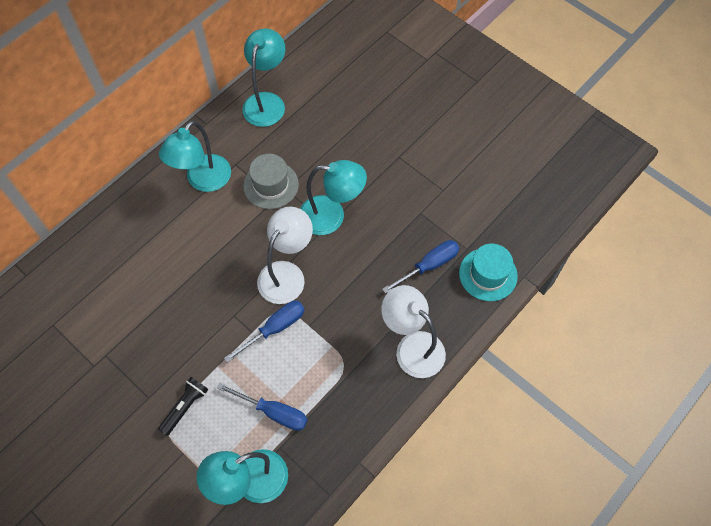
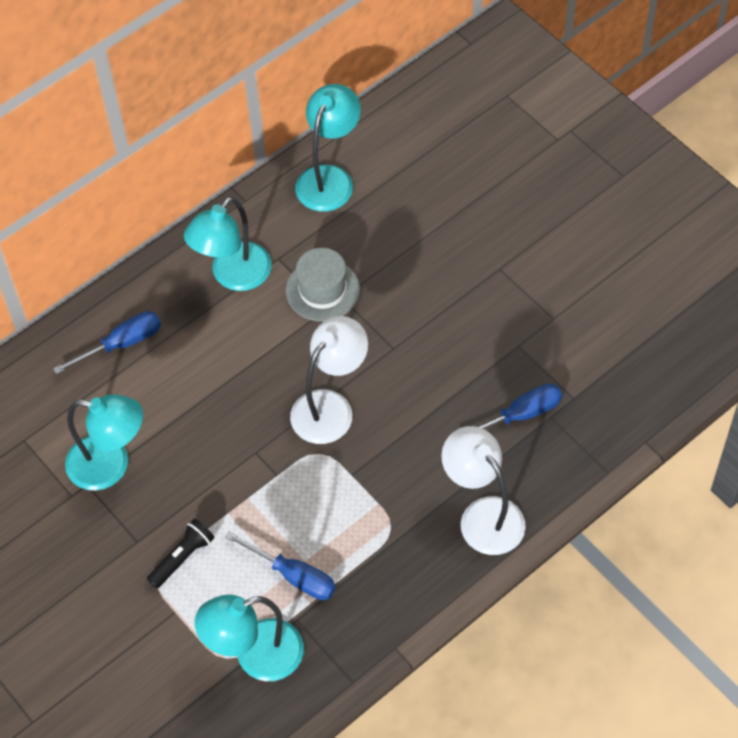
camera: 10 degrees right, 5 degrees down
blue screwdriver [224,301,305,363] -> blue screwdriver moved to [53,311,161,374]
turquoise lamp [300,160,367,235] -> turquoise lamp moved to [65,394,143,491]
turquoise hat [459,244,518,301] -> none

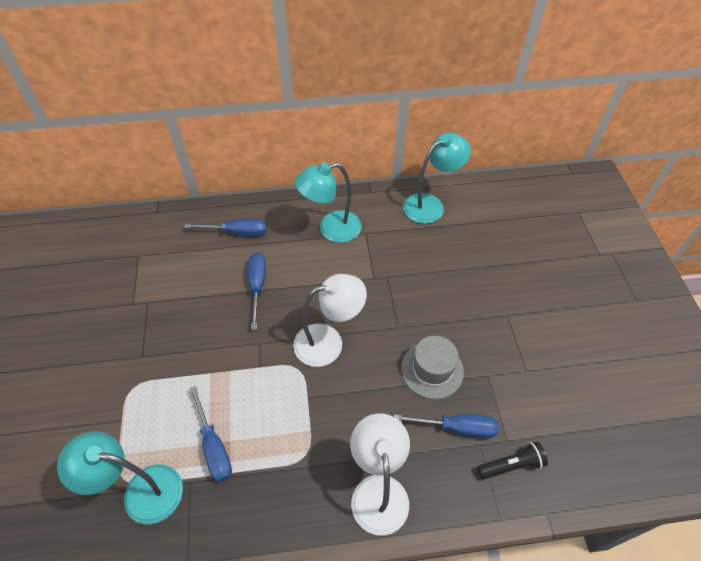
camera: 30 degrees right, 5 degrees down
turquoise lamp [65,394,143,491] -> none
black flashlight [147,519,215,588] -> black flashlight moved to [478,441,548,479]
grey hat [286,248,360,321] -> grey hat moved to [401,336,464,399]
none -> blue screwdriver [248,253,266,330]

